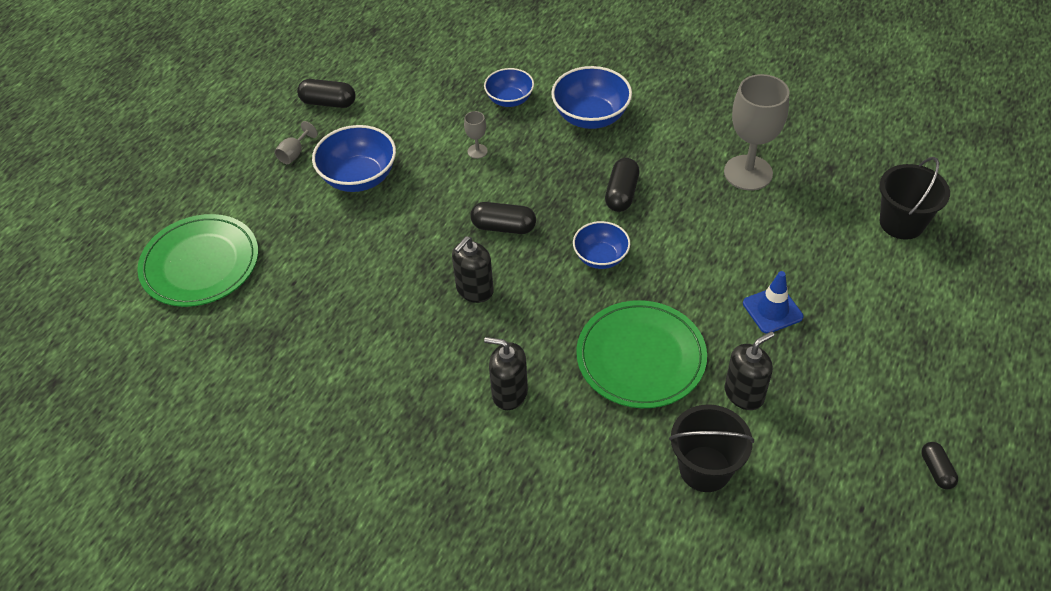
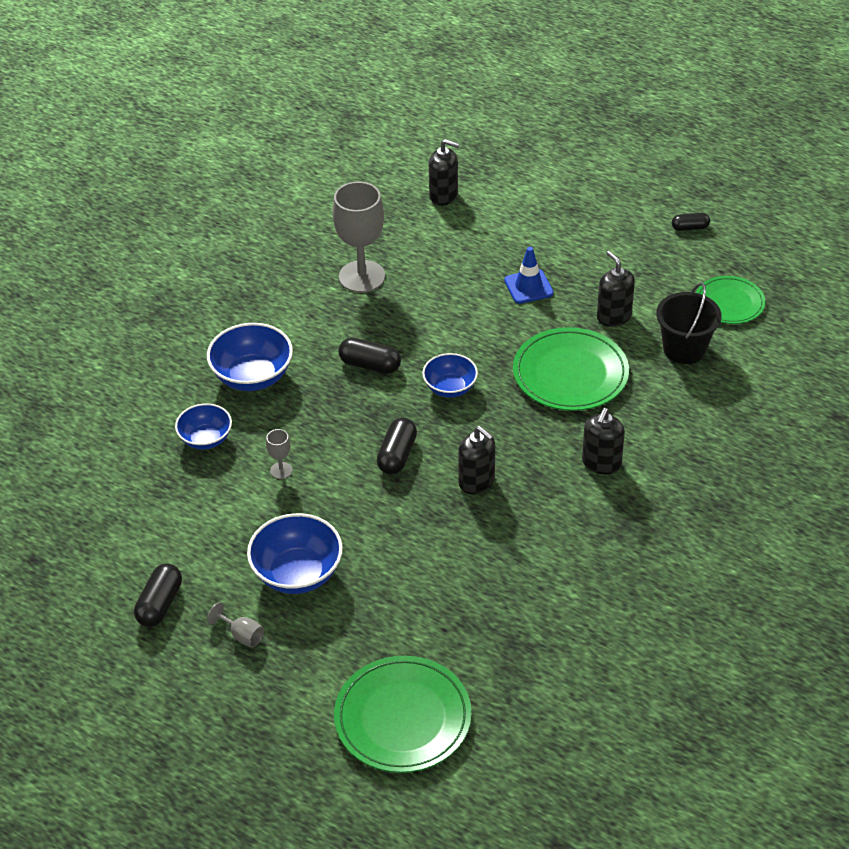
camera: 85 degrees left, 5 degrees down
black bucket [879,157,950,240] -> black soap dispenser [429,139,459,206]
none -> green plate [696,276,766,324]

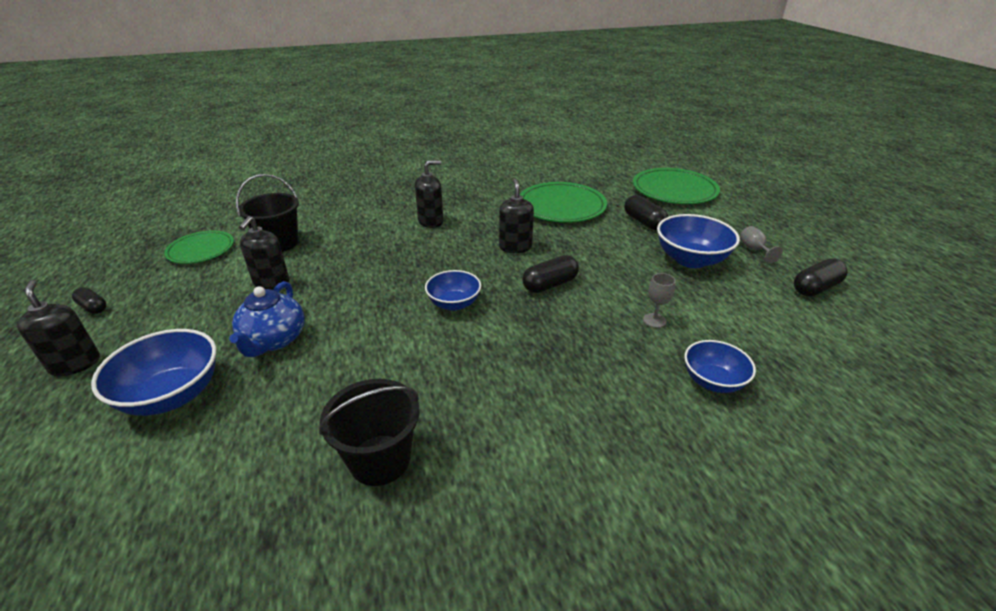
camera: 140 degrees left, 10 degrees down
blue bowl [207,323,293,391] -> blue bowl moved to [91,329,216,416]
grey goblet [333,182,385,293] -> black bucket [319,379,420,486]
black capsule [338,338,401,374] -> black capsule moved to [624,195,668,230]
black soap dispenser [429,139,459,206] -> black soap dispenser moved to [17,280,100,376]
blue traffic cone [504,247,554,304] -> blue teapot [229,281,305,357]
green plate [513,327,629,411] -> green plate moved to [520,182,607,223]

